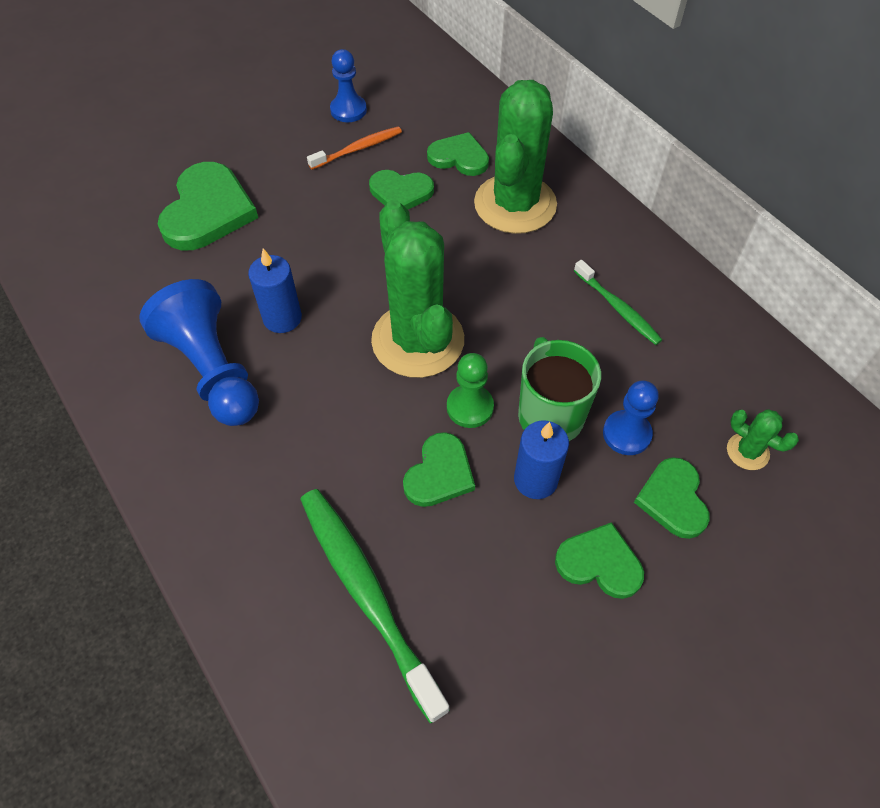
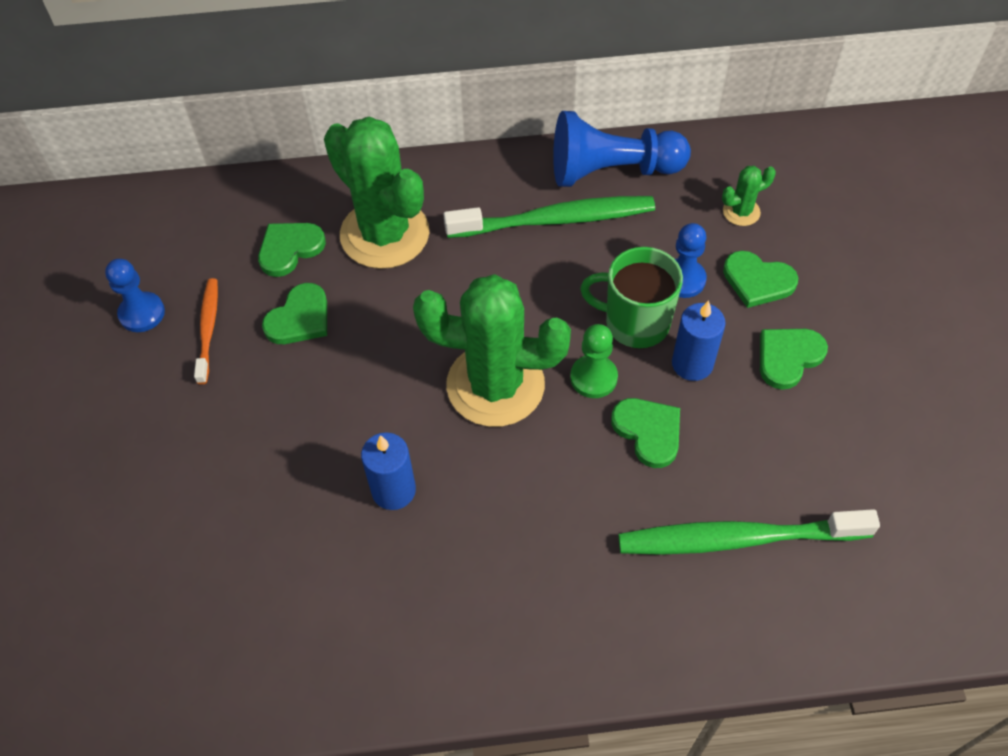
camera: 60 degrees left, 0 degrees up
blue pawn [139,279,259,426] -> blue pawn moved to [553,111,691,187]
green heart [158,162,258,250] -> none
green toothbrush [574,260,662,345] -> green toothbrush [443,196,655,238], size x1.80

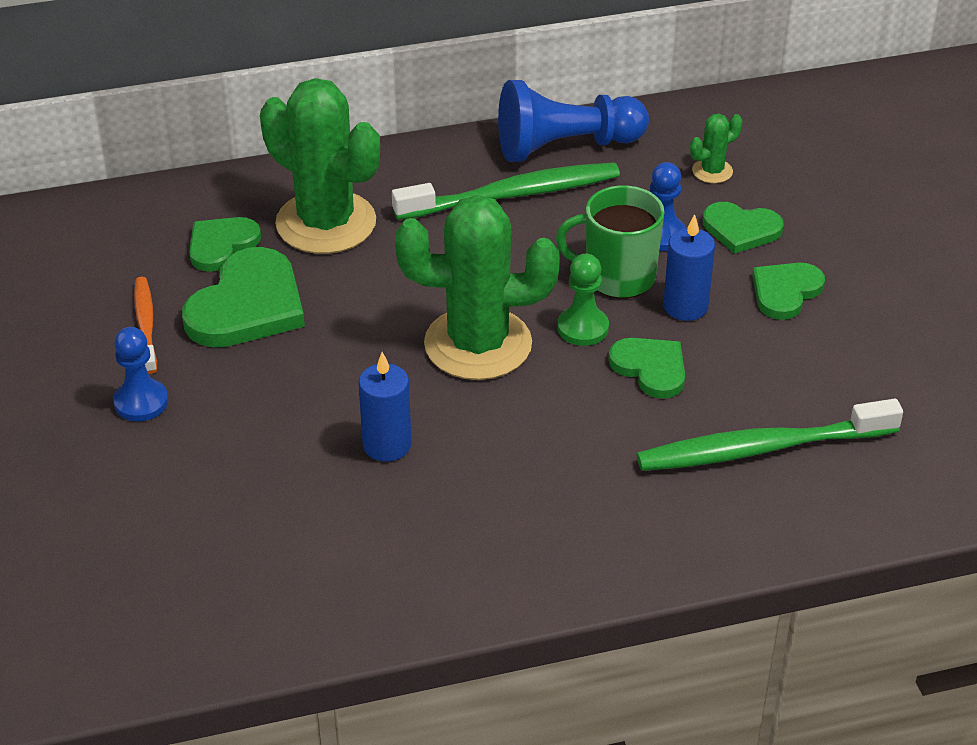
camera: 10 degrees left, 15 degrees down
blue pawn [105,259,165,332] -> blue pawn moved to [113,327,168,421]
green heart [262,283,327,344] -> green heart [182,247,305,347], size x1.65

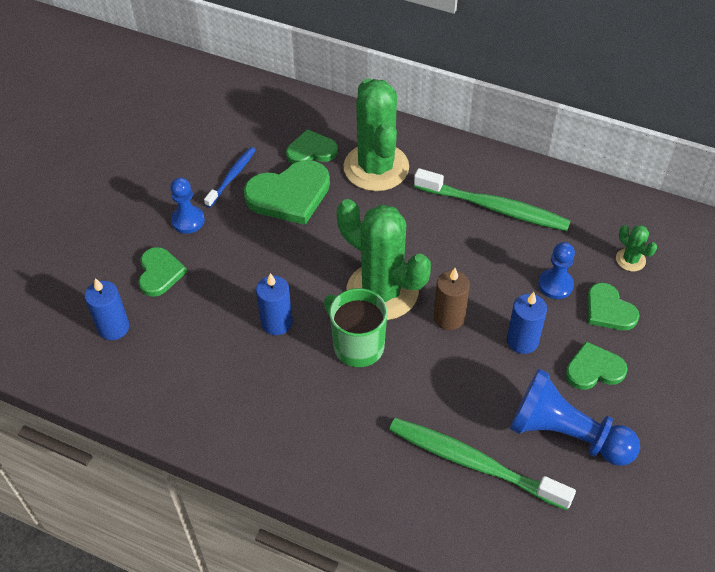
camera: 40 degrees right, 10 degrees up
orange toothbrush [134,277,157,374] -> blue toothbrush [204,147,256,208]
blue pawn [498,80,649,162] -> blue pawn moved to [510,369,640,466]
green mug [556,185,664,299] -> green mug moved to [324,288,387,368]
green pawn [557,254,609,346] -> brown candle [434,268,470,330]
green heart [608,338,685,399] -> green heart moved to [138,247,187,297]
green cactus [690,114,742,183] -> green cactus turned 45 degrees clockwise [616,225,657,271]
none -> blue candle [85,278,130,340]

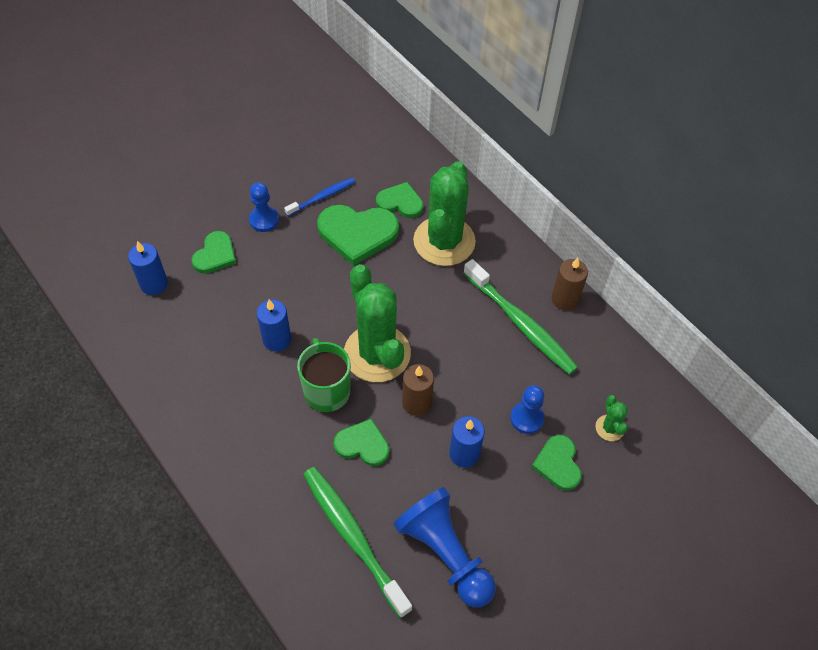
camera: 25 degrees right, 5 degrees up
green heart [565,341,628,390] -> green heart moved to [334,418,389,466]
none -> brown candle [551,258,588,310]

